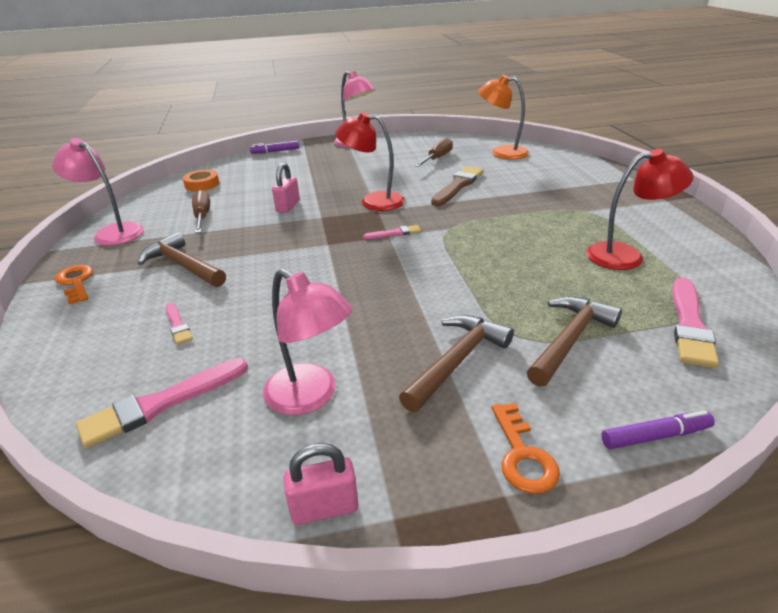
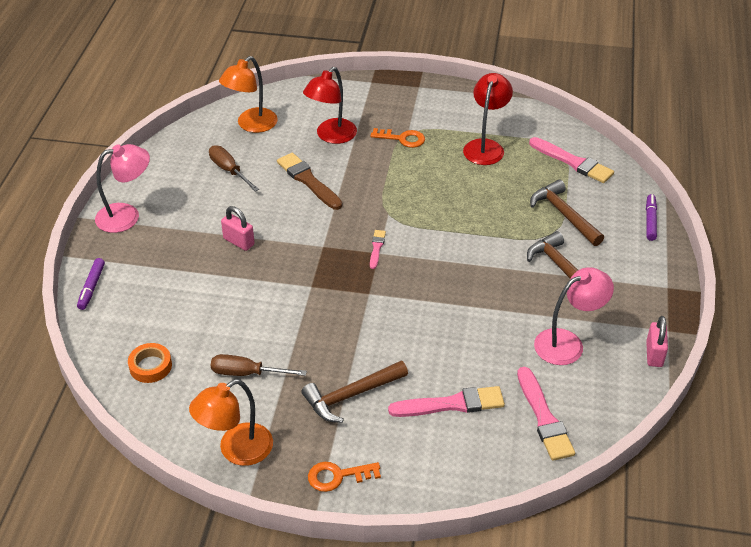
camera: 70 degrees left, 10 degrees up
pink lamp [52,138,144,246] -> orange lamp [189,379,273,466]
pink brush [166,303,193,345] -> pink brush [388,386,505,417], size x1.89
pink padlock [272,163,300,213] -> pink padlock moved to [221,206,255,251]
red lamp [336,112,405,211] -> red lamp moved to [303,67,357,144]
orange key [492,403,560,494] -> orange key moved to [371,128,425,148]

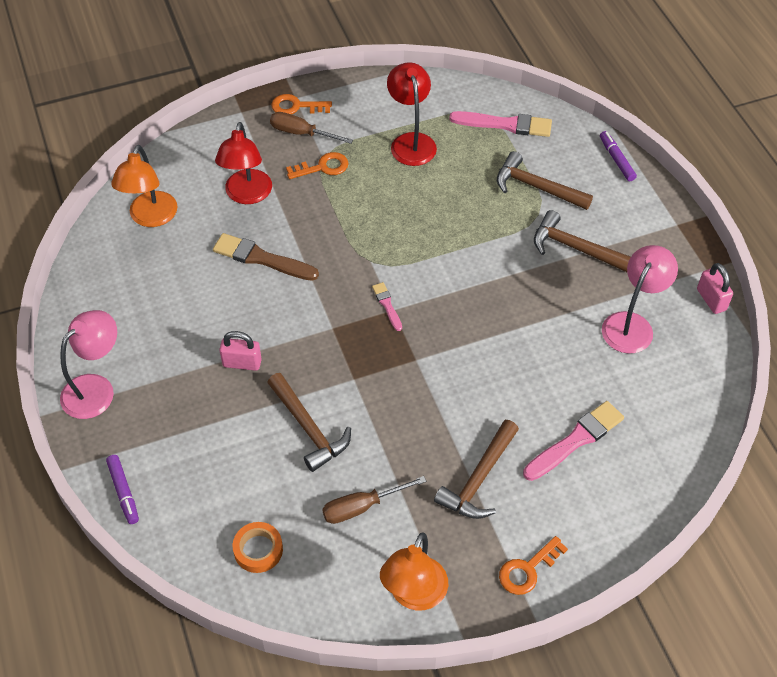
camera: 30 degrees left, 10 degrees up
brown screwdriver [209,145,259,191] -> brown screwdriver moved to [270,112,353,144]
pink brush [517,367,575,461] -> none
none -> brown hammer [267,373,351,472]
none -> orange key [271,94,332,114]

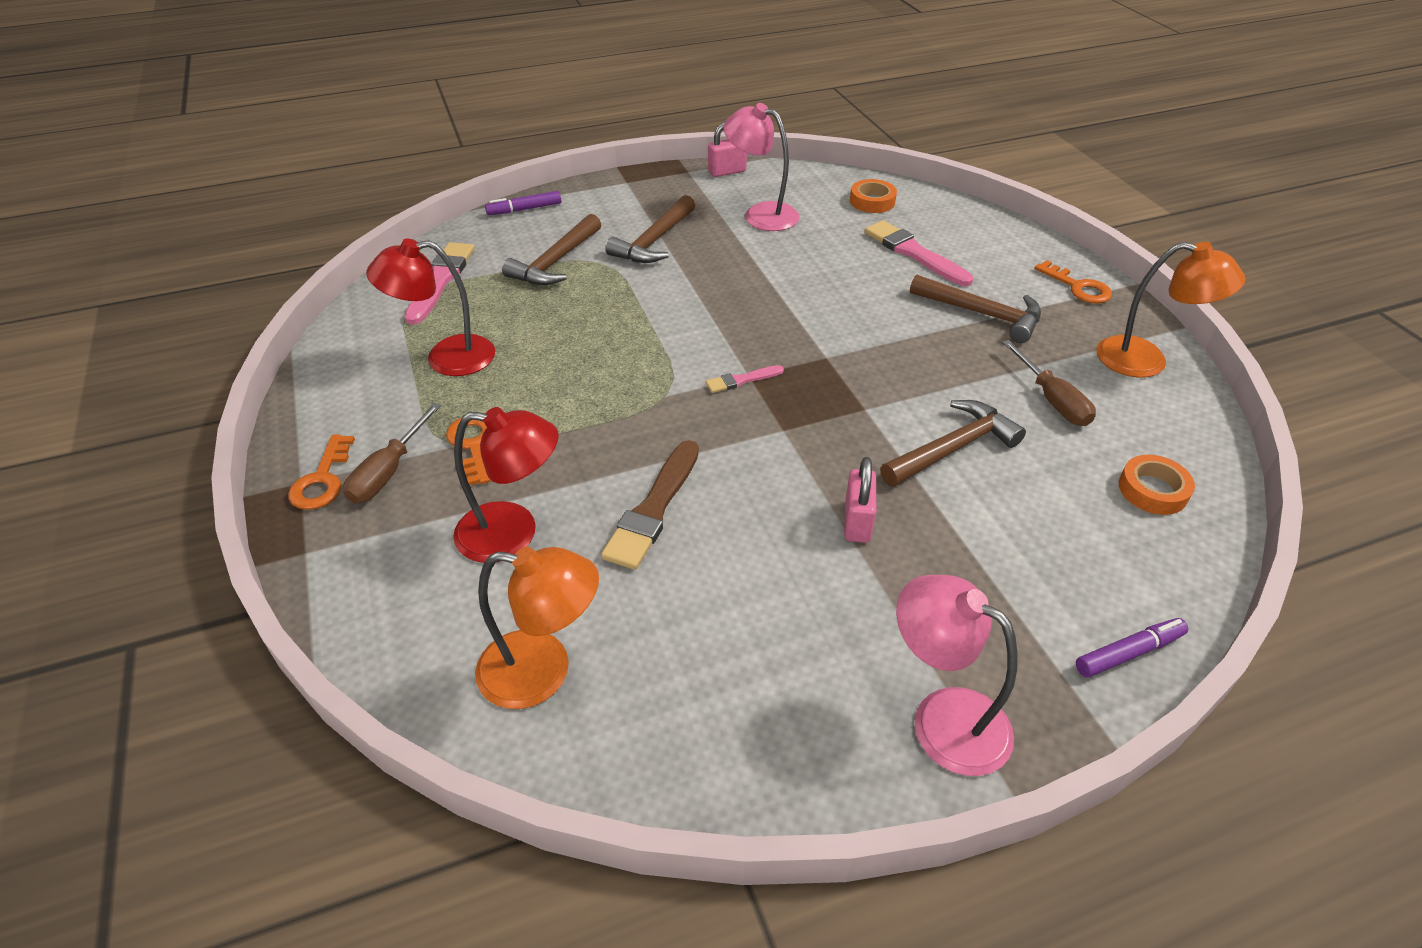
camera: 90 degrees left, 10 degrees down
none -> orange tape [850,179,897,213]

